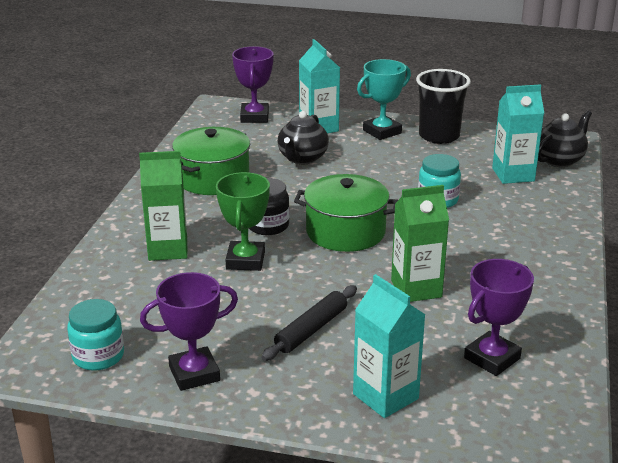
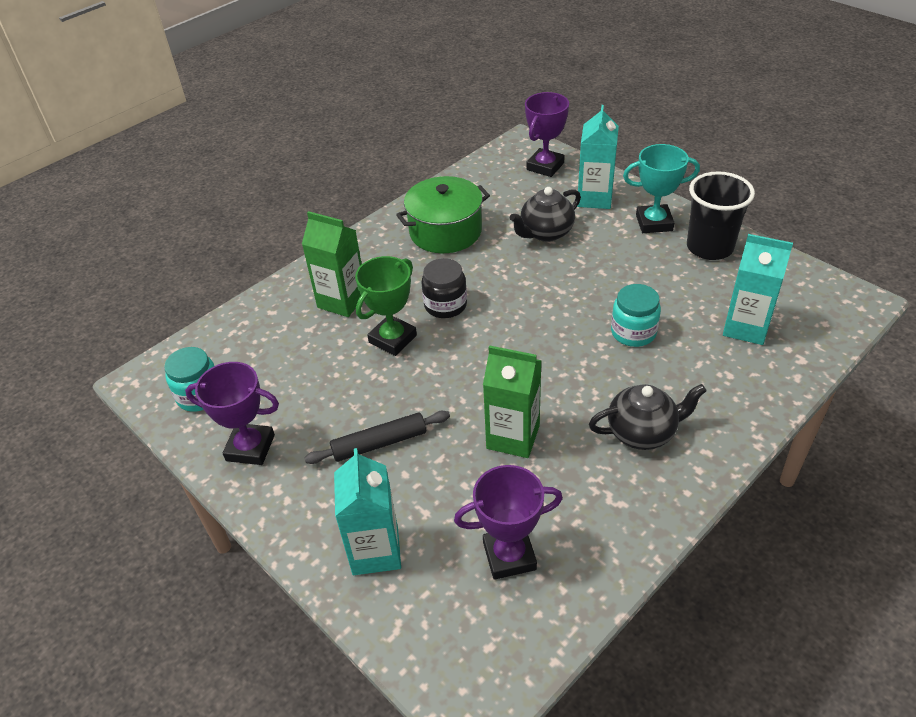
camera: 35 degrees right, 15 degrees up
green pot [294,174,398,252] -> none
black teapot [538,110,592,167] -> black teapot moved to [589,384,707,450]

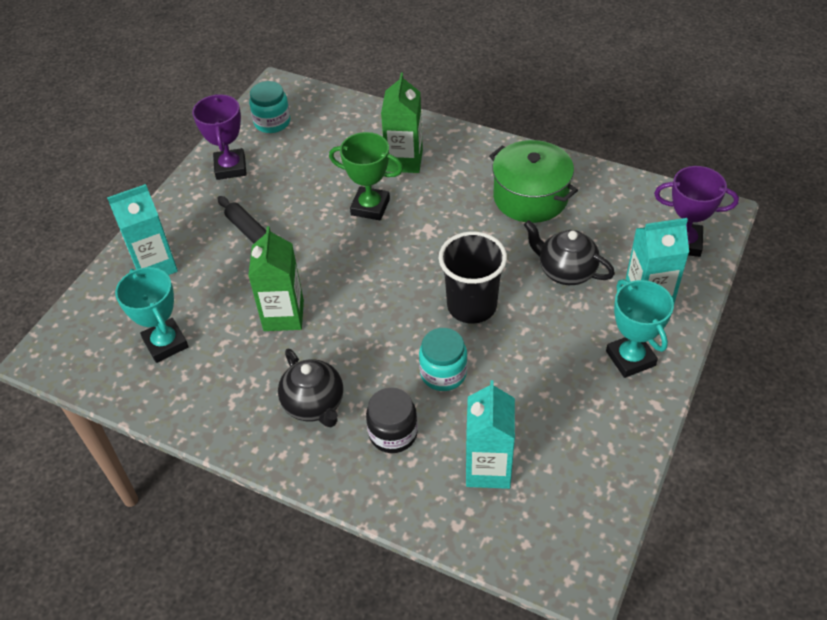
camera: 70 degrees right, 5 degrees up
black jar [421,258,467,318] -> black jar moved to [366,387,418,453]
purple trophy [454,465,563,580] -> turquoise trophy [115,267,189,363]
black cup [687,171,755,260] -> black cup moved to [439,231,507,324]

